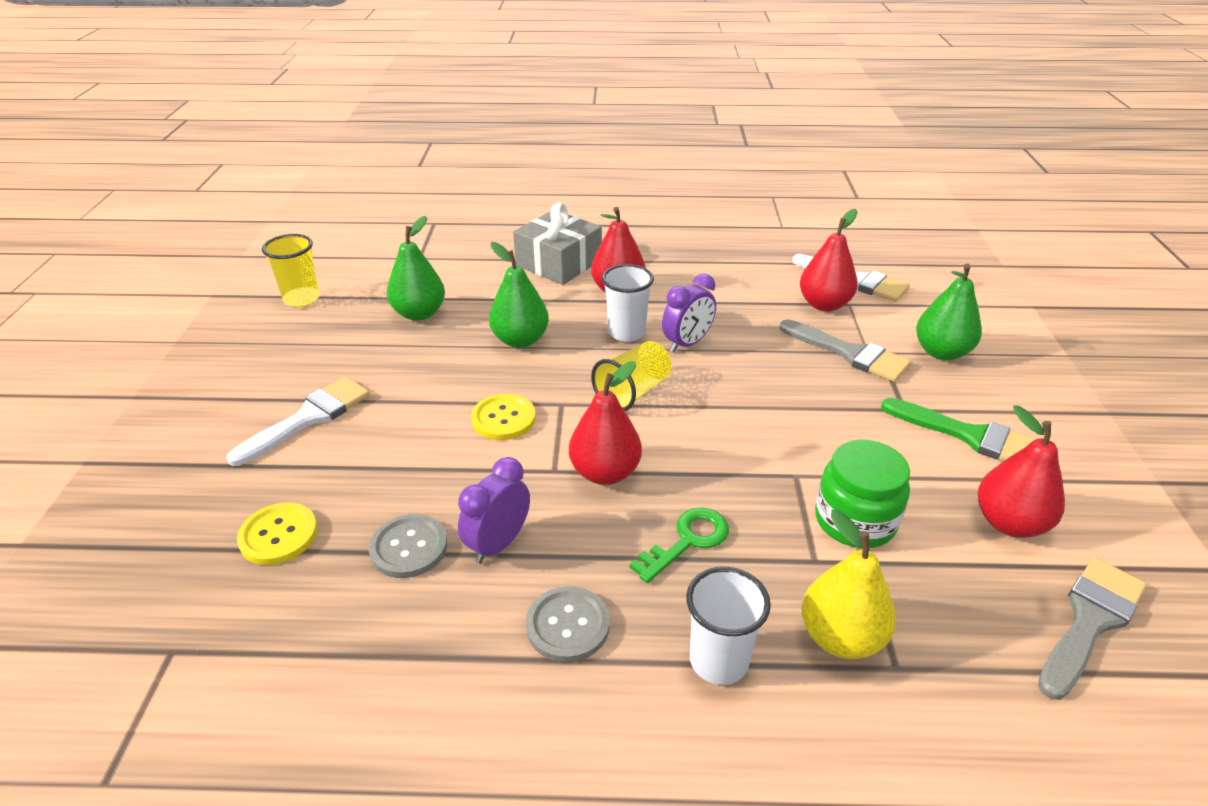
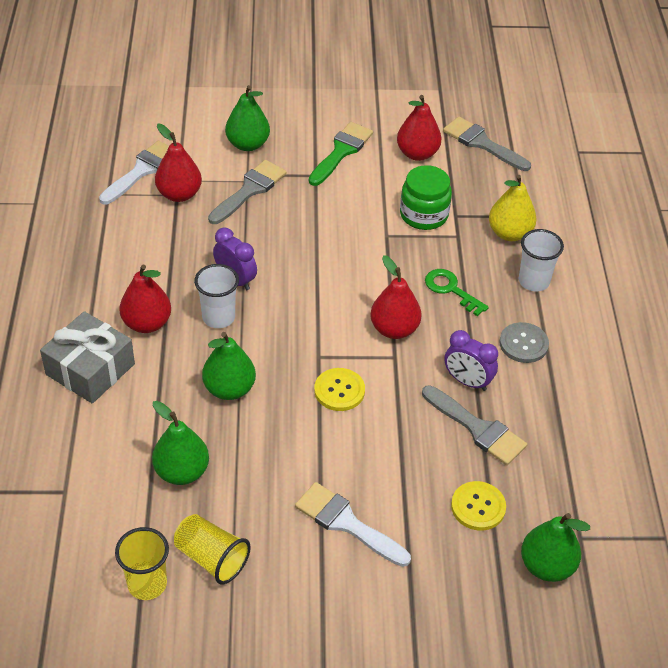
camera: 95 degrees left, 10 degrees up
grey button [369,514,447,578] -> grey brush [422,385,527,465]
yellow cup [591,341,672,411] -> yellow cup moved to [174,514,251,585]
none -> green pear [521,513,590,582]

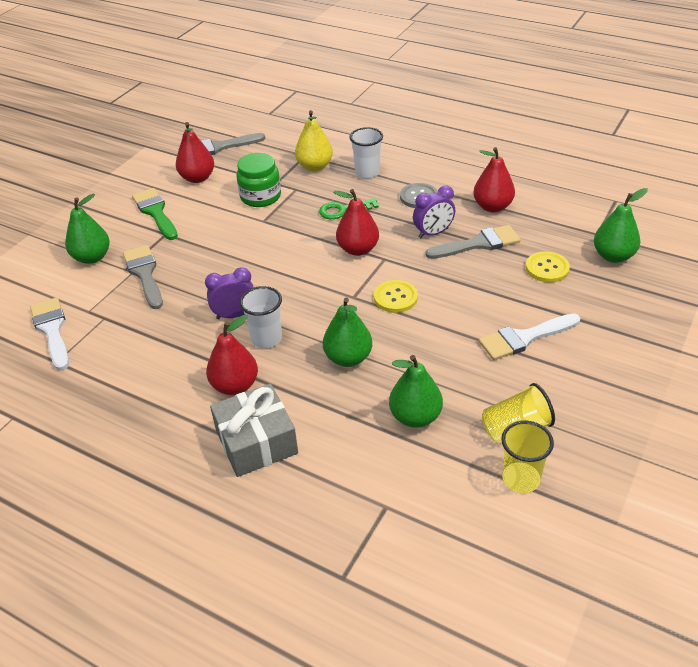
camera: 55 degrees left, 5 degrees down
red pear [155,124,202,202] -> red pear moved to [473,147,515,212]

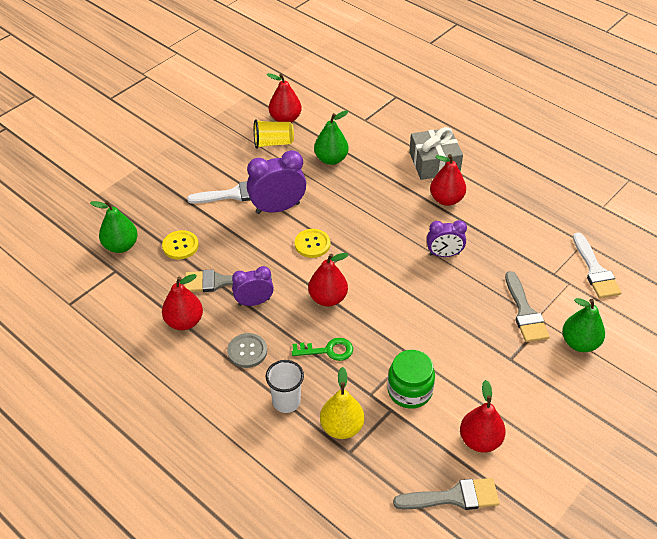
camera: 170 degrees left, 5 degrees up
green brush [132,188,178,240] -> none
white cup [239,286,282,348] -> none
green pear [323,298,372,367] -> none
yellow cup [501,420,554,493] -> red pear [267,73,302,123]
none -> purple clock [247,150,306,214]

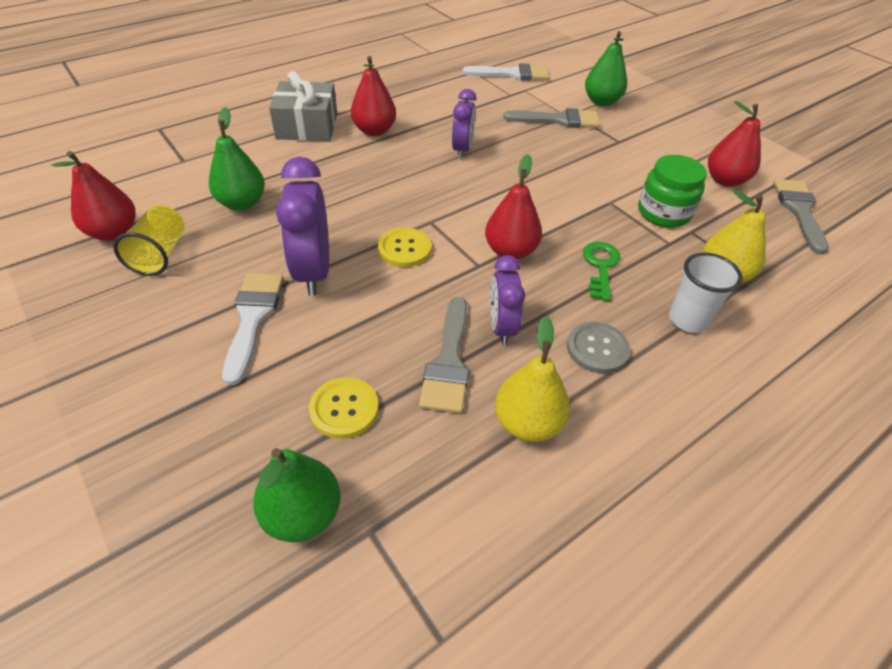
camera: 80 degrees left, 0 degrees up
red pear [162,274,203,330] -> yellow pear [495,316,570,442]

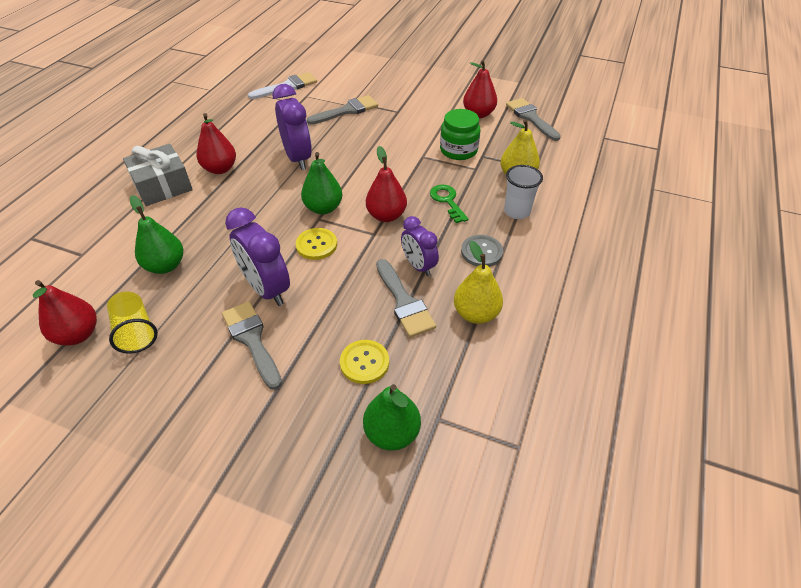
camera: 30 degrees left, 0 degrees up
white brush [222,273,284,385] -> grey brush [222,301,282,390]
purple clock [452,89,477,159] -> purple clock [273,84,312,170], size x1.57
green pear [585,31,627,106] -> green pear moved to [301,152,342,214]

